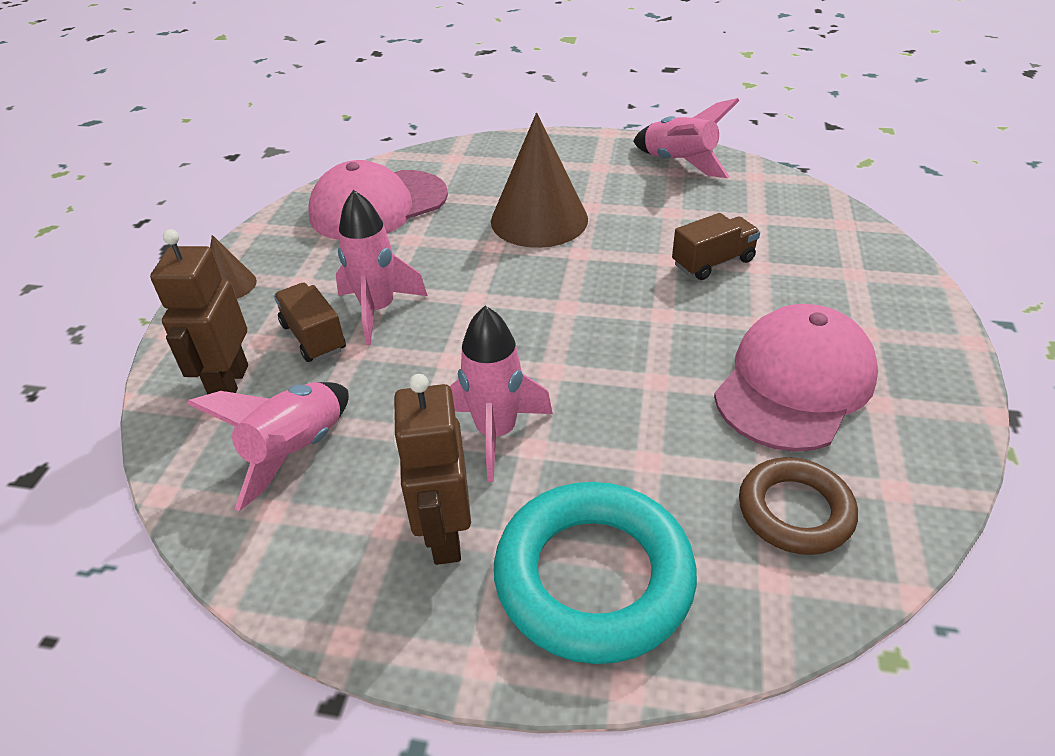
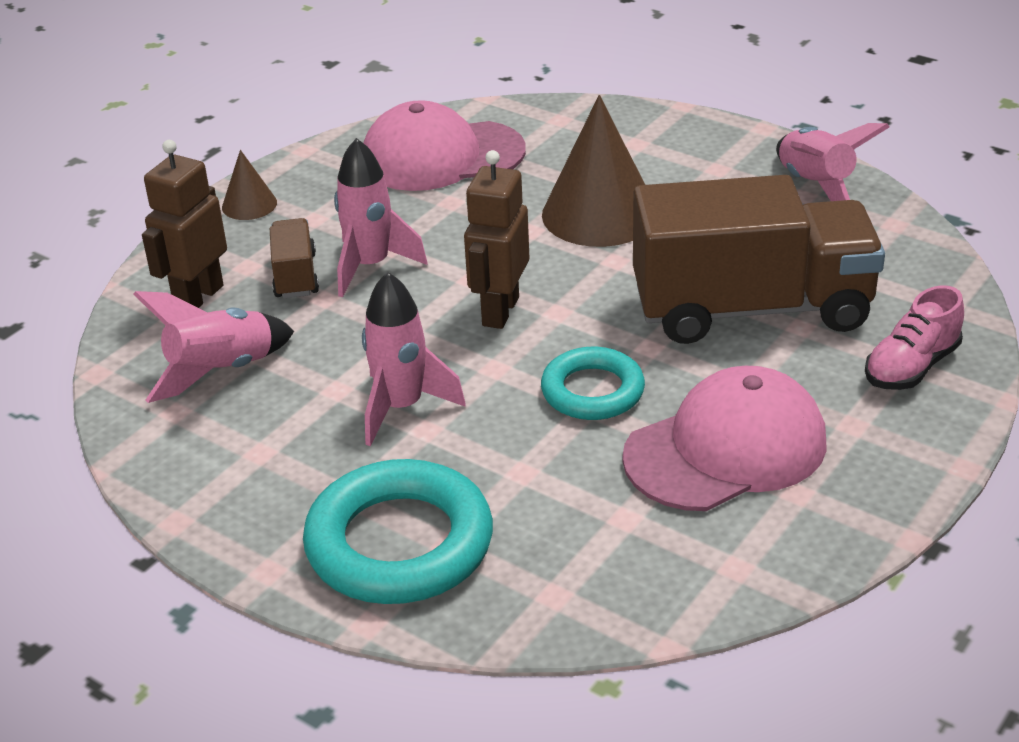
camera: 25 degrees right, 5 degrees down
brown robot [392,374,471,565] -> brown robot moved to [464,150,529,329]
brown truck [672,213,760,280] -> brown truck [633,175,885,344], size x2.33
brown ring [739,457,858,555] -> none
none -> turquoise ring [541,347,645,420]
none -> pink shoe [865,285,964,390]

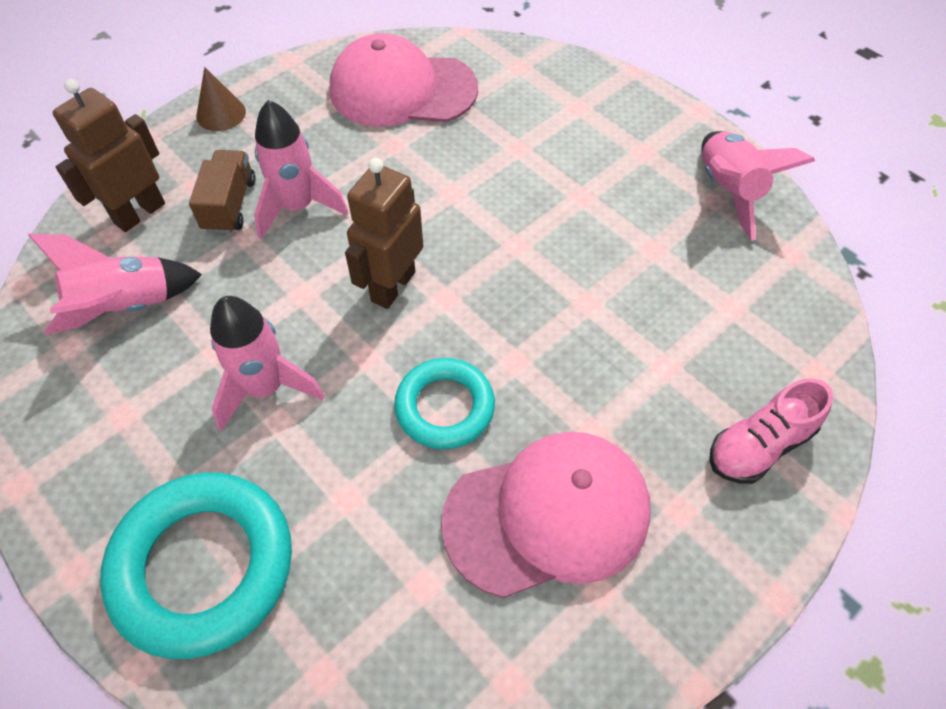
camera: 10 degrees right, 20 degrees up
brown cone [542,95,645,247] -> none
brown truck [633,175,885,344] -> none

